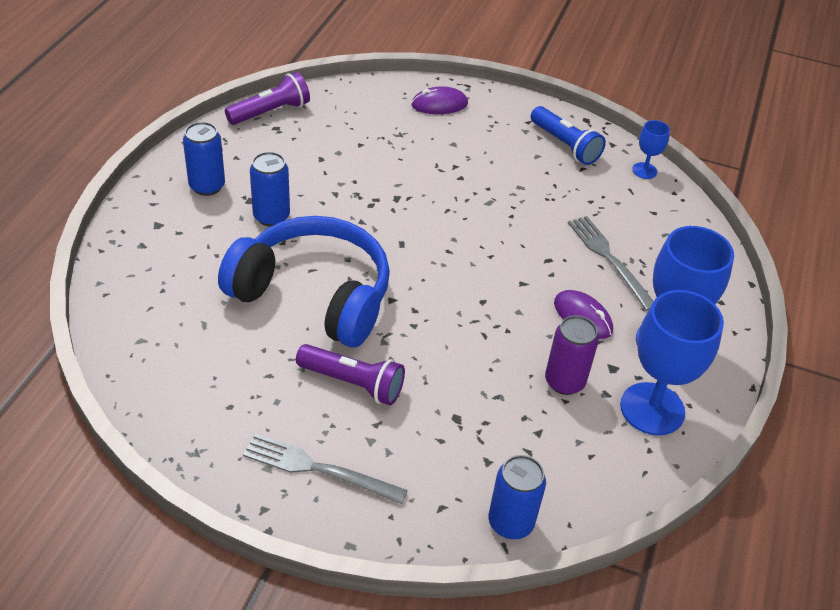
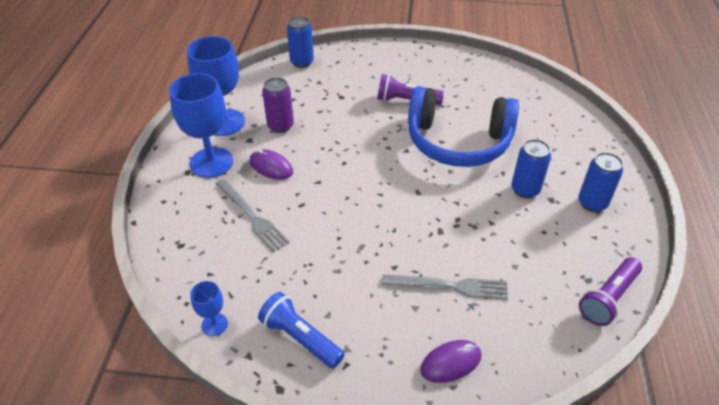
camera: 170 degrees right, 0 degrees up
grey fork [243,433,408,504] -> grey fork moved to [382,274,508,300]

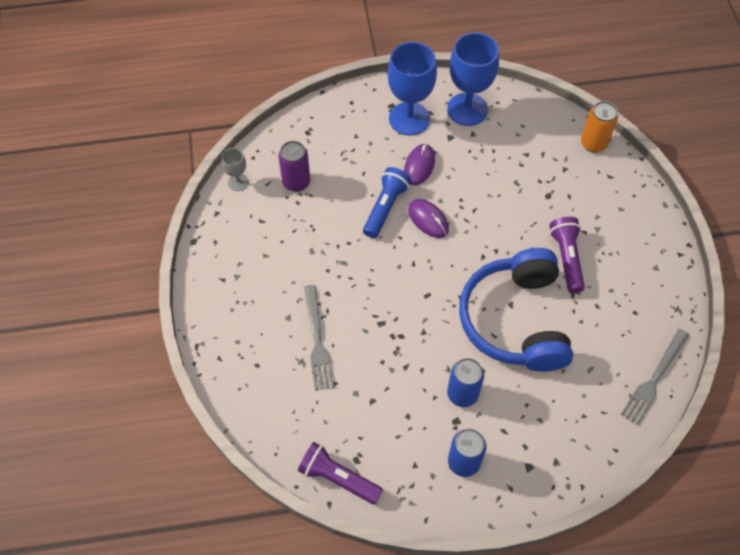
camera: 75 degrees right, 15 degrees up
blue goblet [190,281,228,336] -> grey goblet [222,148,249,191]
grey fork [216,179,289,252] -> grey fork moved to [621,329,689,425]
blue flashlight [258,292,345,369] -> blue flashlight moved to [363,167,411,238]
purple can [262,78,294,133] -> purple can moved to [278,141,310,192]
blue can [287,17,314,68] -> orange can [581,101,618,152]
purple mouse [420,340,482,383] -> purple mouse moved to [408,199,449,238]

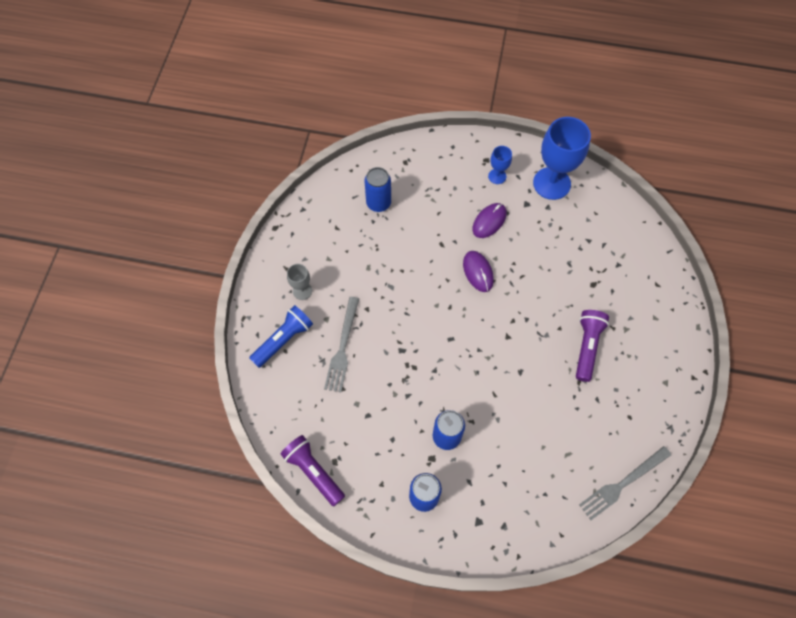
camera: 20 degrees right, 5 degrees up
grey goblet [222,148,249,191] -> grey goblet moved to [287,264,312,300]
purple can [278,141,310,192] -> blue can [364,167,391,212]
blue flashlight [363,167,411,238] -> blue flashlight moved to [249,305,313,368]
blue goblet [387,42,437,135] -> blue goblet [488,146,512,184], size x0.48
blue headphones [459,248,573,372] -> none
orange can [581,101,618,152] -> none

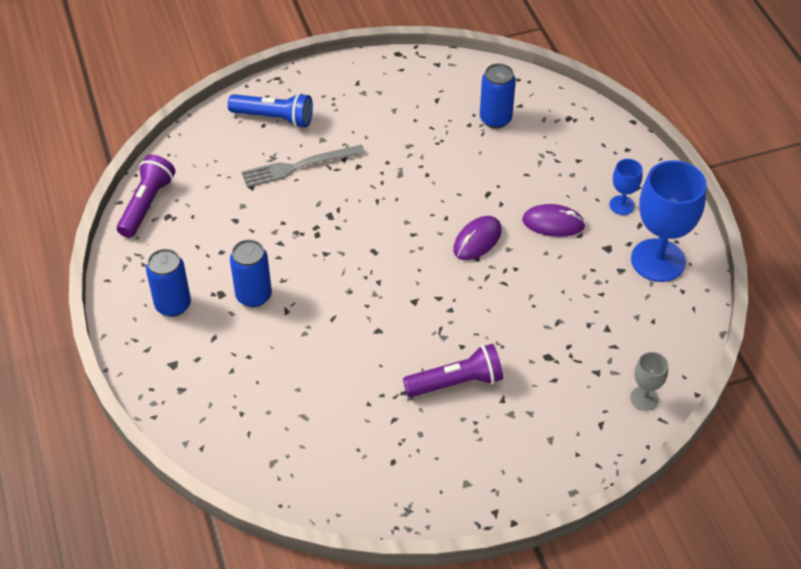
camera: 60 degrees right, 15 degrees down
grey goblet [287,264,312,300] -> grey goblet moved to [630,352,668,411]
grey fork [579,446,671,520] -> none

